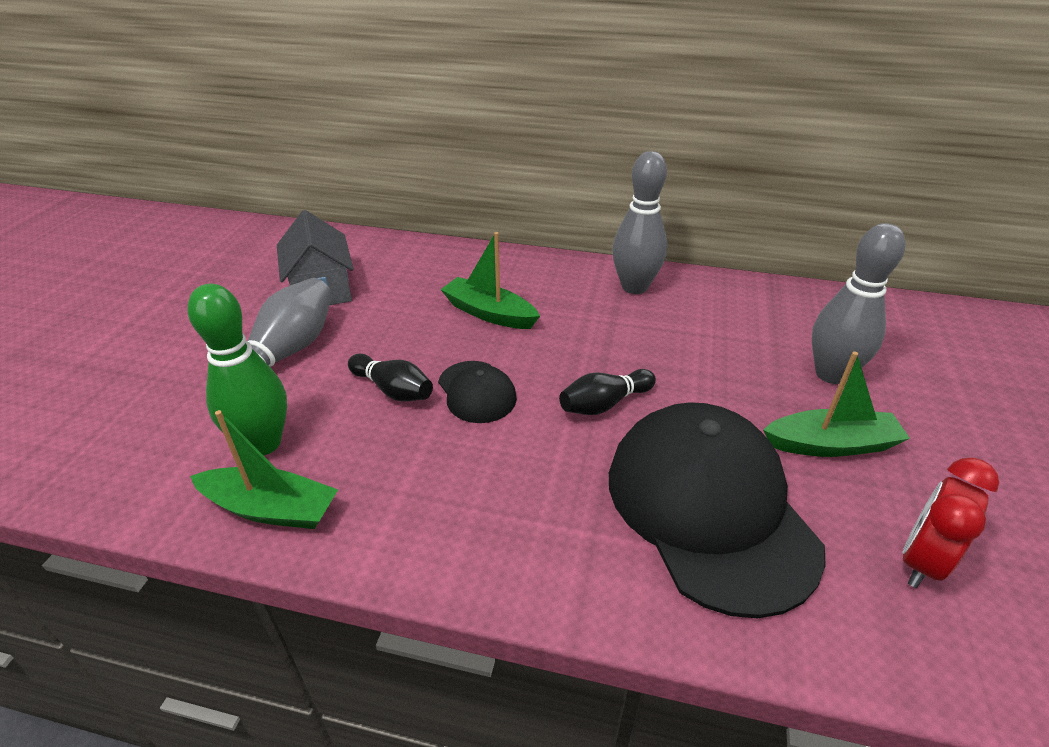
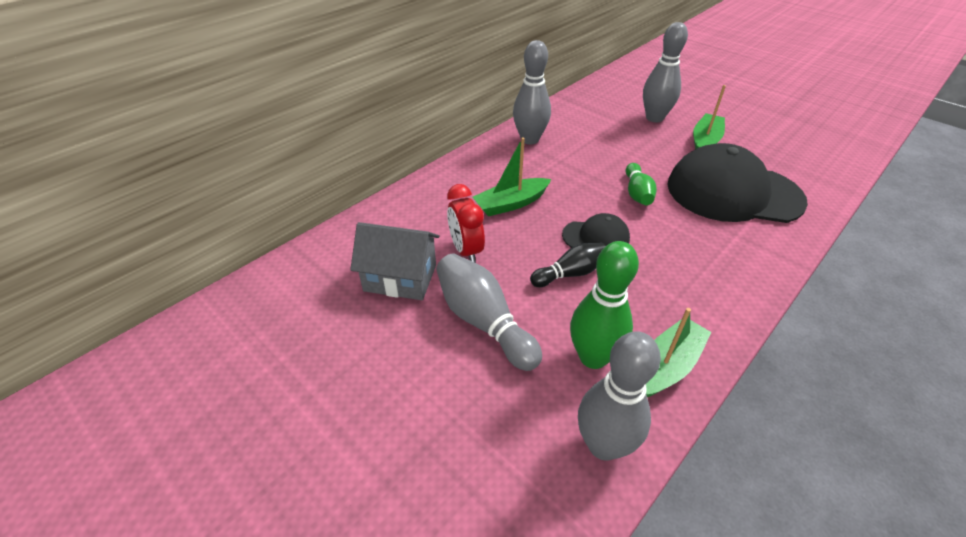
camera: 60 degrees left, 5 degrees up
black bowling pin [559,369,656,415] -> green bowling pin [626,163,657,205]
red clock [903,458,999,588] -> red clock moved to [447,184,485,263]
none -> grey bowling pin [578,331,661,461]

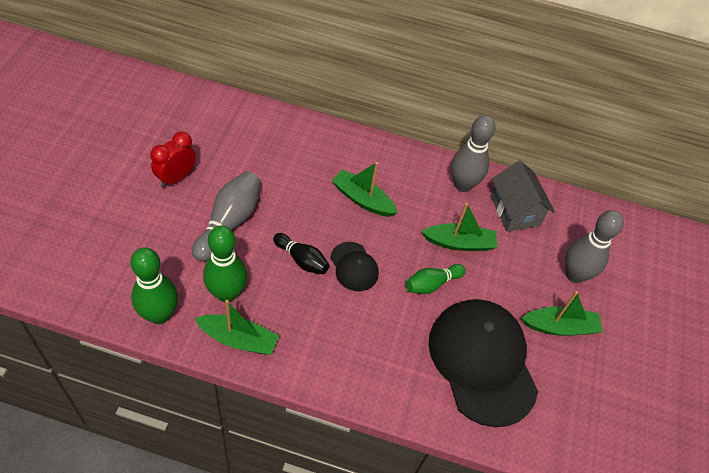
camera: 55 degrees right, 10 degrees up
grey house [350,222,439,300] -> grey house moved to [491,161,555,232]
red clock [447,184,485,263] -> red clock moved to [150,132,196,187]
grey bowling pin [578,331,661,461] -> green bowling pin [130,247,178,324]
none -> green boat [421,203,497,251]

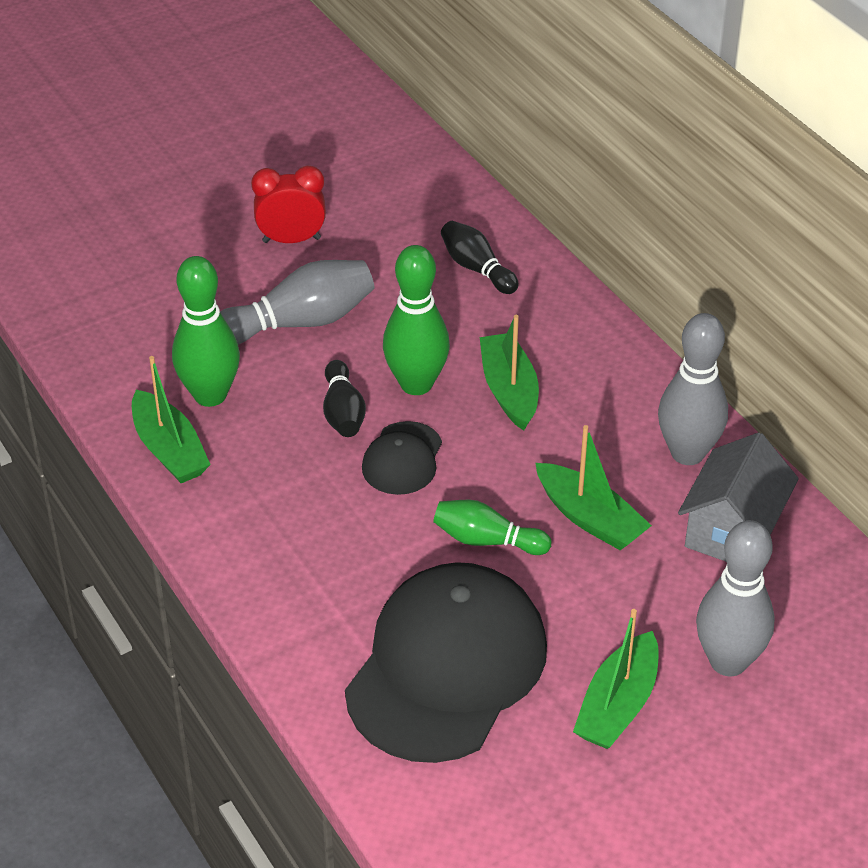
camera: 50 degrees right, 10 degrees down
green bowling pin [130,247,178,324] -> green bowling pin moved to [383,245,450,395]
green boat [522,291,603,336] -> green boat turned 75 degrees clockwise [573,609,659,749]
none -> black bowling pin [441,221,519,294]

